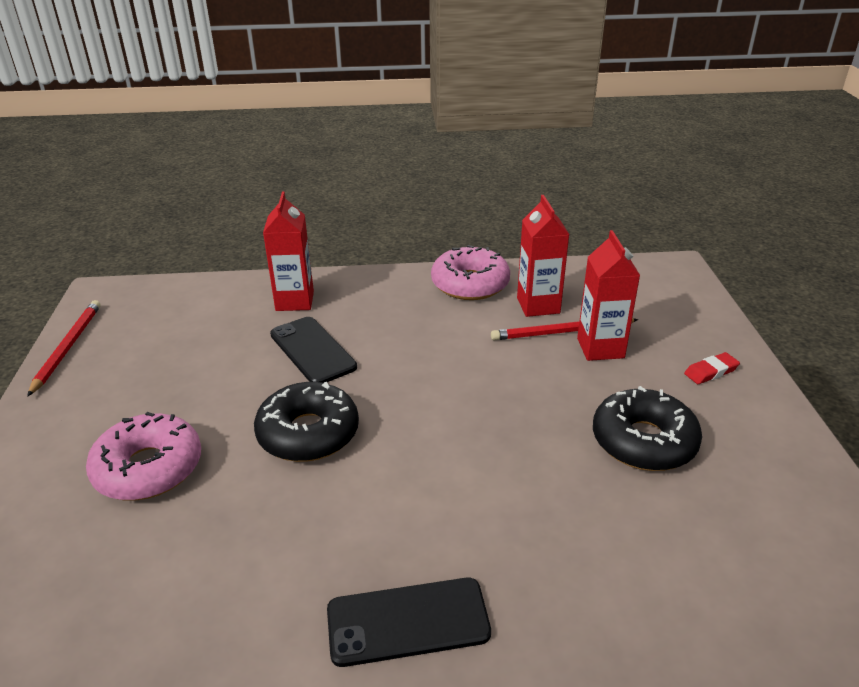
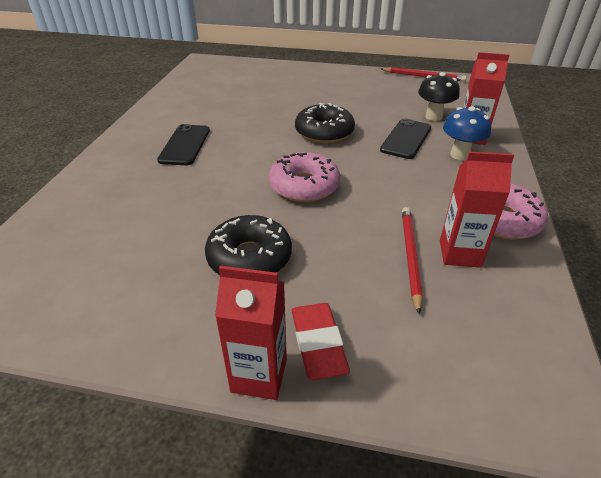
camera: 105 degrees right, 5 degrees up
pink donut [86,412,201,500] -> pink donut moved to [269,152,340,202]
black phone [270,317,357,383] -> black phone turned 45 degrees counterclockwise [380,118,431,159]
red carton [577,230,640,361] -> red carton moved to [215,266,287,400]
red eraser [684,352,740,384] -> red eraser [292,303,350,380], size x1.65
none -> black mushroom [418,72,460,121]
none -> blue mushroom [443,106,491,160]

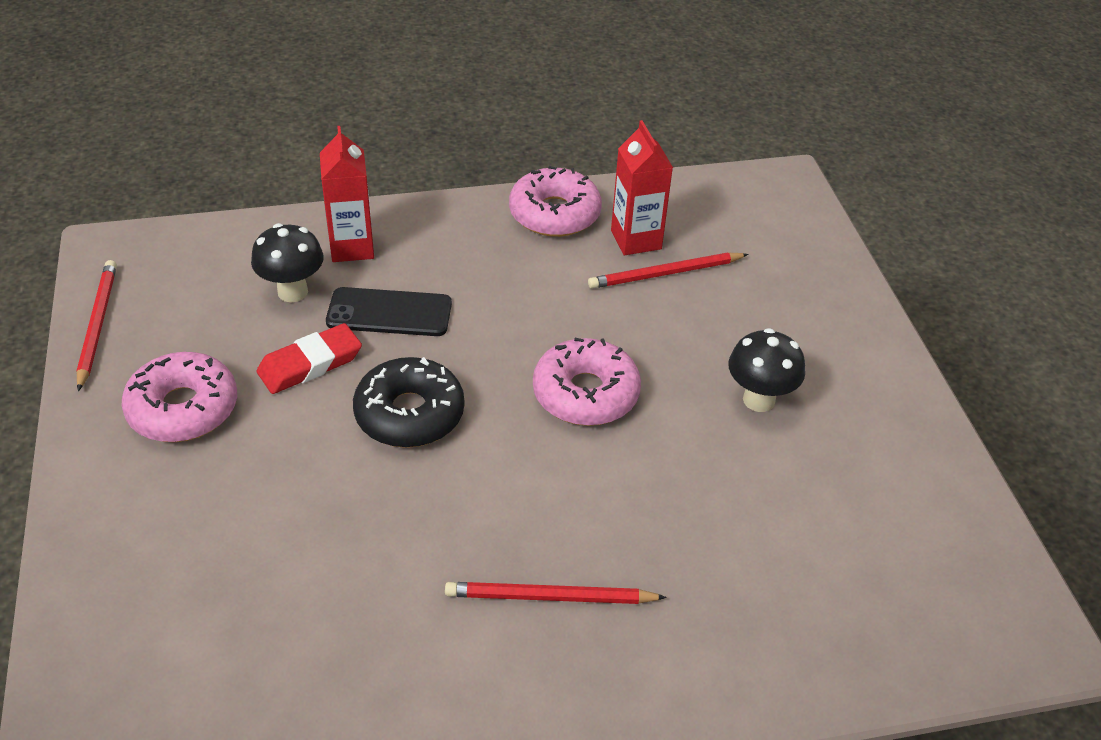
camera: 115 degrees left, 5 degrees up
black phone [157,124,210,165] -> red pencil [445,582,667,604]
black donut [205,215,292,275] -> black mushroom [728,328,805,412]
red carton [215,266,287,400] -> none
red eraser [292,303,350,380] -> red eraser moved to [257,323,362,394]
blue mushroom [443,106,491,160] -> none
none -> pink donut [121,352,237,442]

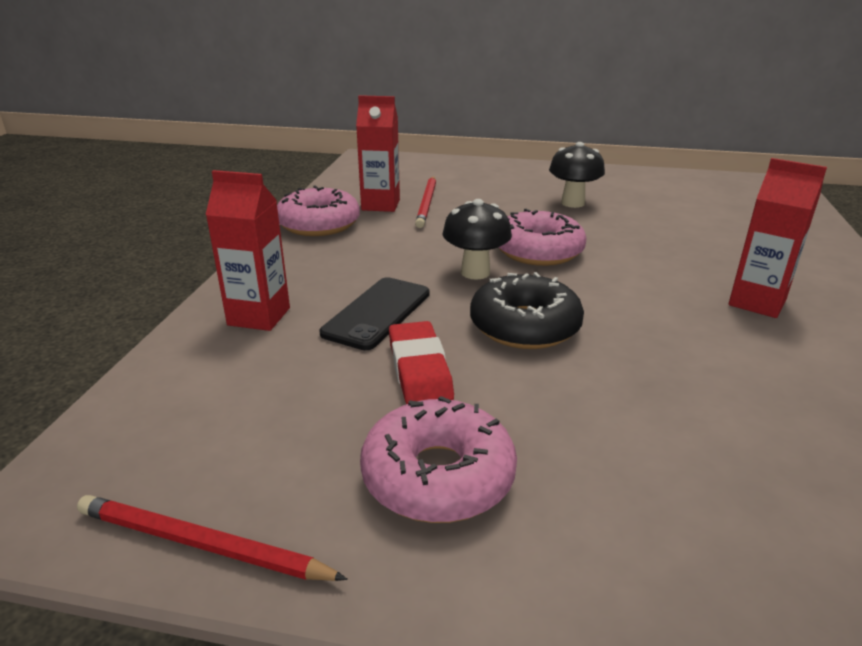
camera: 65 degrees left, 15 degrees down
black mushroom [251,223,324,302] -> black mushroom moved to [442,199,512,280]
red pencil [445,582,667,604] -> red carton [729,158,827,318]

